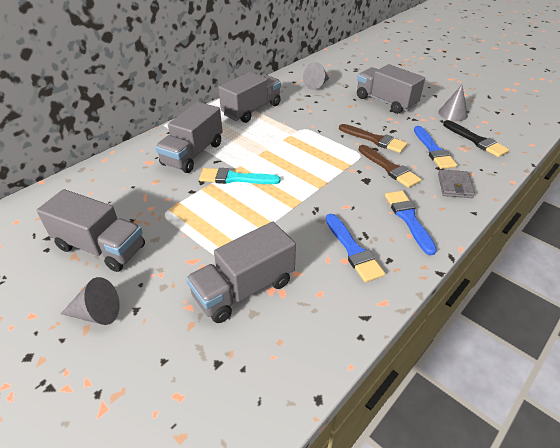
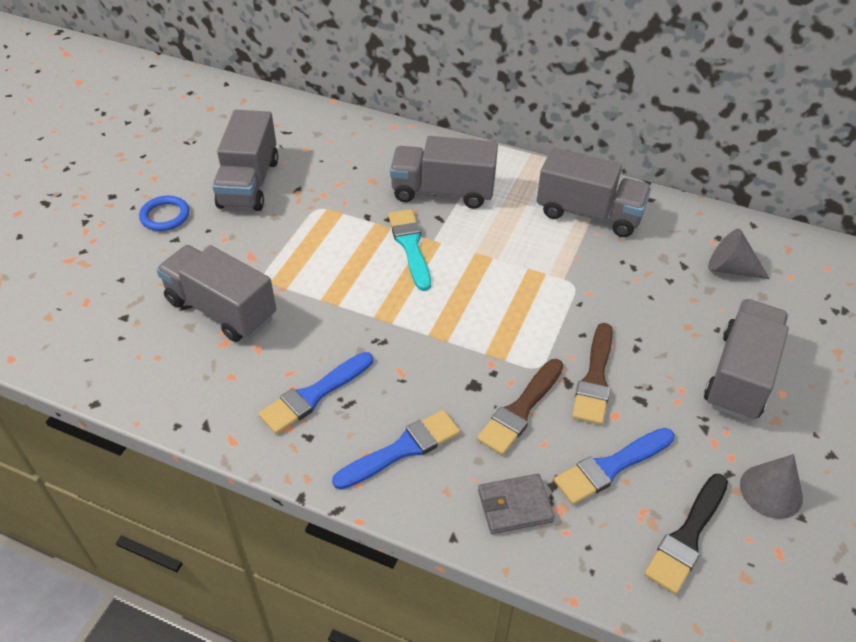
camera: 70 degrees right, 5 degrees up
grey cone [61,277,120,325] -> blue ring [139,196,189,231]

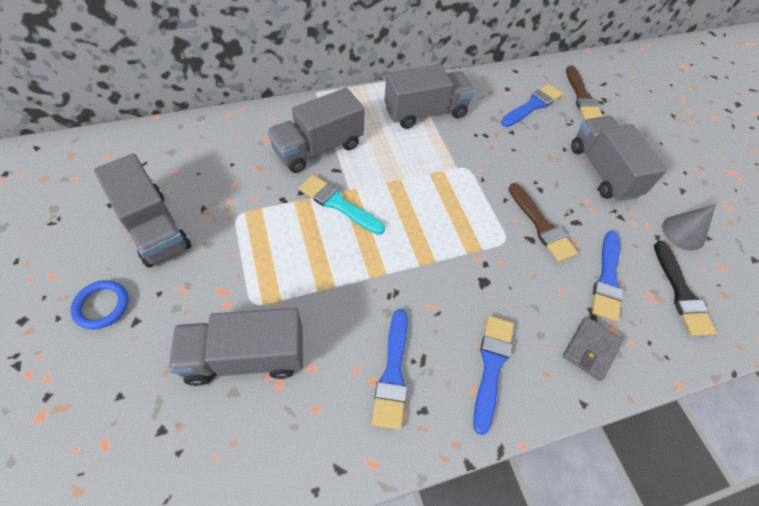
camera: 45 degrees left, 10 degrees up
brown brush [477,359,563,455] -> brown brush moved to [566,66,603,120]
grey cone [708,229,770,279] -> blue brush [501,84,563,127]

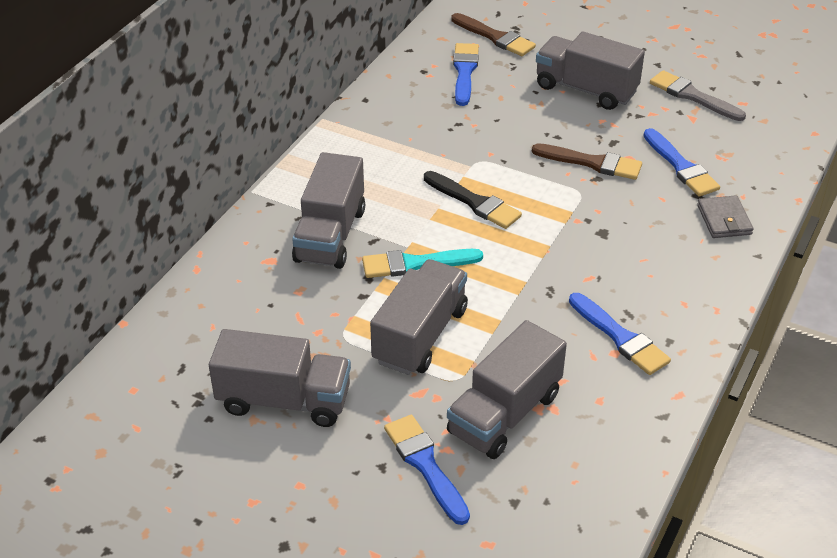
camera: 40 degrees left, 15 degrees down
blue ring [71,280,128,329] -> none
grey truck [384,64,475,129] -> grey truck moved to [370,259,468,375]
blue brush [473,316,514,435] -> blue brush moved to [384,415,470,525]
black brush [654,241,717,336] -> black brush moved to [424,171,522,229]
grey cone [662,204,716,251] -> grey brush [650,70,746,121]

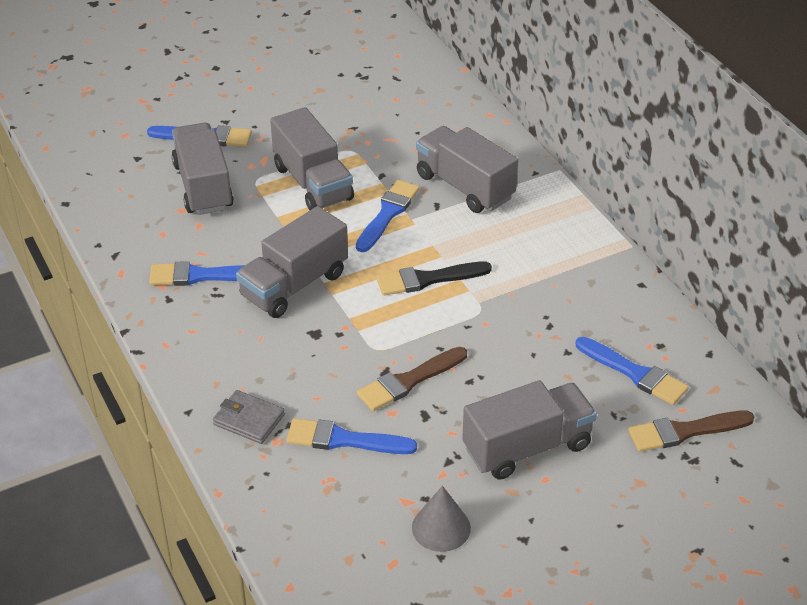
camera: 125 degrees right, 0 degrees up
grey truck [209,329,351,427] -> grey truck moved to [236,206,348,318]
turquoise brush [362,249,483,278] -> blue brush [356,180,420,252]
grey brush [650,70,746,121] -> grey cone [412,486,471,552]

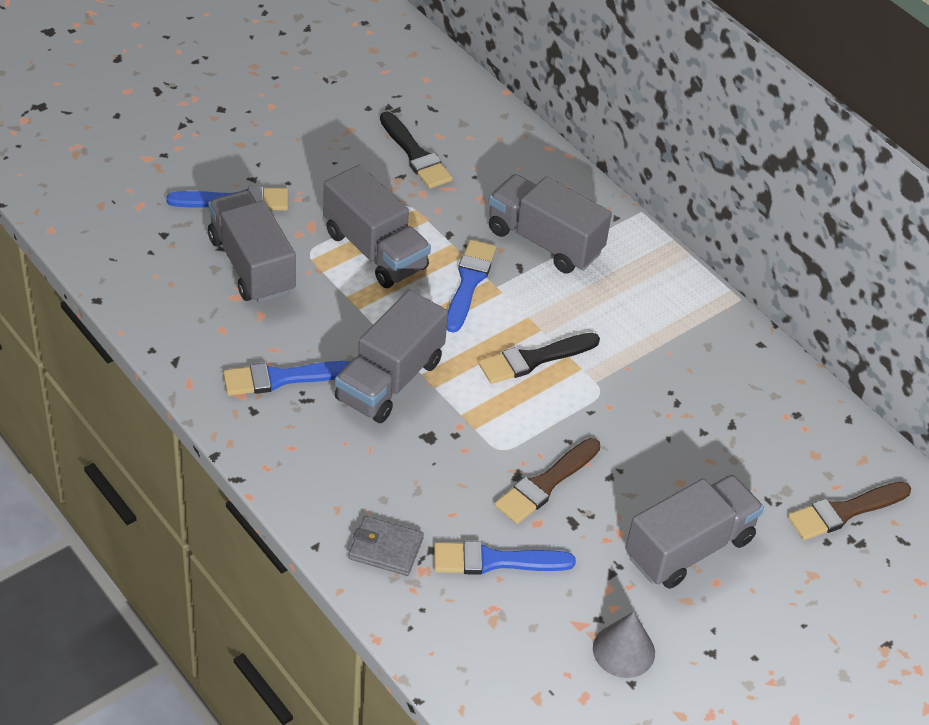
camera: 15 degrees left, 5 degrees up
blue brush [575,337,689,405] -> none
none -> black brush [380,112,453,189]

